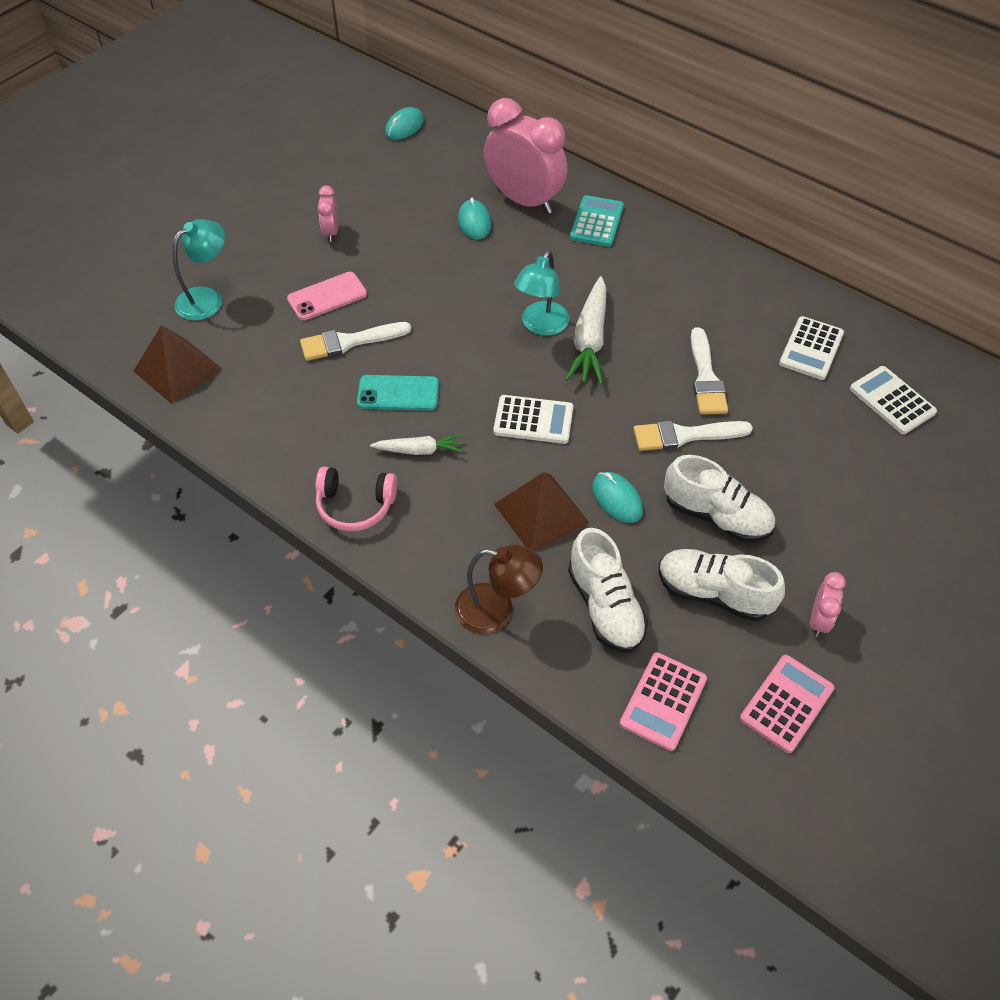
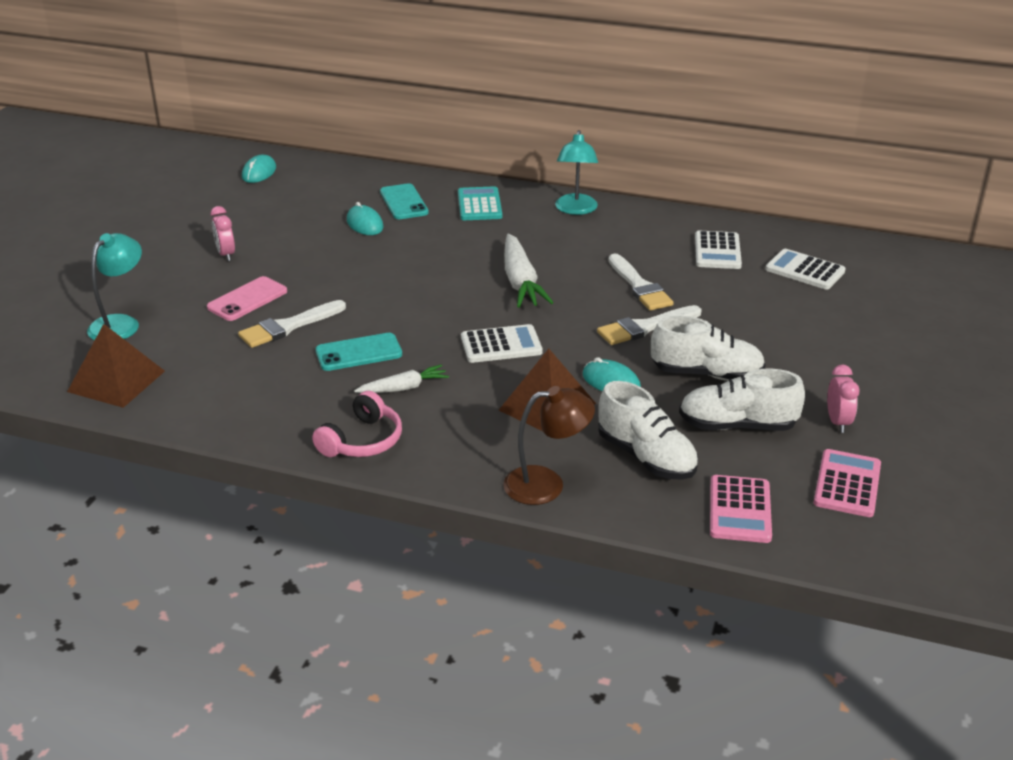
camera: 20 degrees left, 20 degrees down
pink headphones [316,467,397,531] -> pink headphones turned 45 degrees counterclockwise [312,391,402,457]
pink clock [484,98,567,214] -> turquoise phone [380,183,429,219]
turquoise lamp [514,250,569,336] -> turquoise lamp moved to [555,130,598,215]

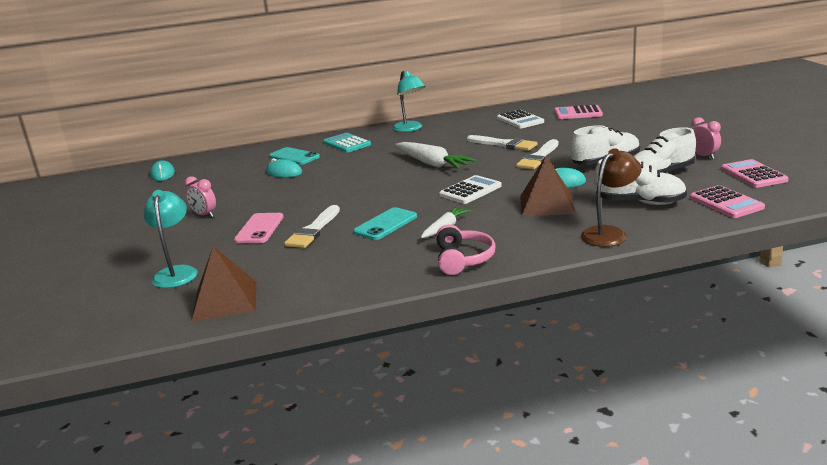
camera: 30 degrees left, 10 degrees down
white calculator [765,249,846,290] -> pink calculator [554,104,603,119]

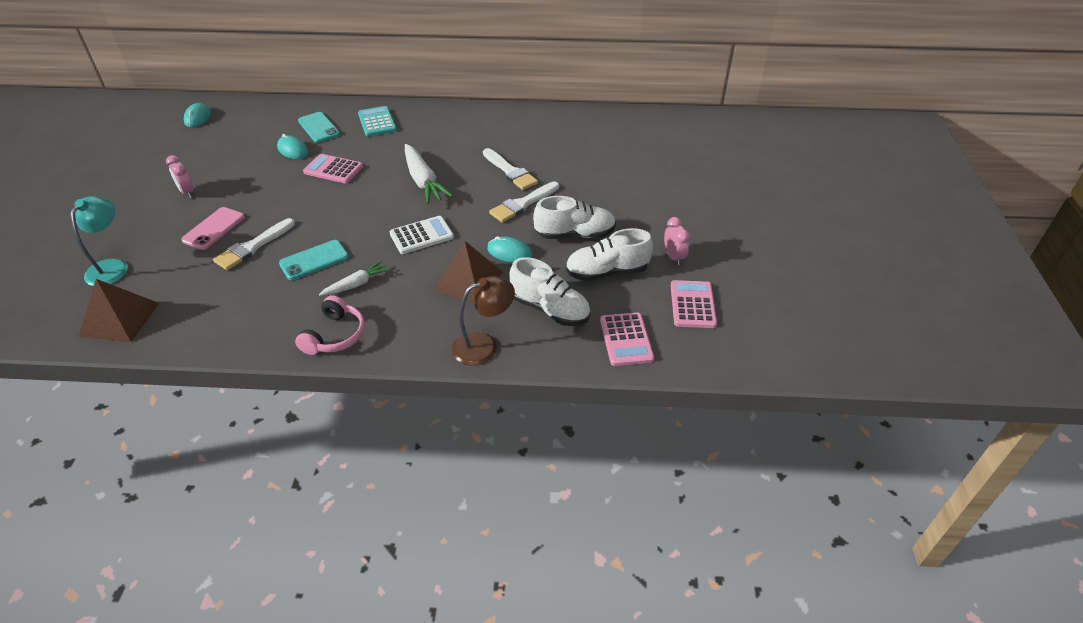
camera: 15 degrees right, 20 degrees up
turquoise lamp [393,71,425,132] -> none
white calculator [497,110,544,129] -> none
pink calculator [554,104,603,119] -> pink calculator moved to [303,154,363,184]

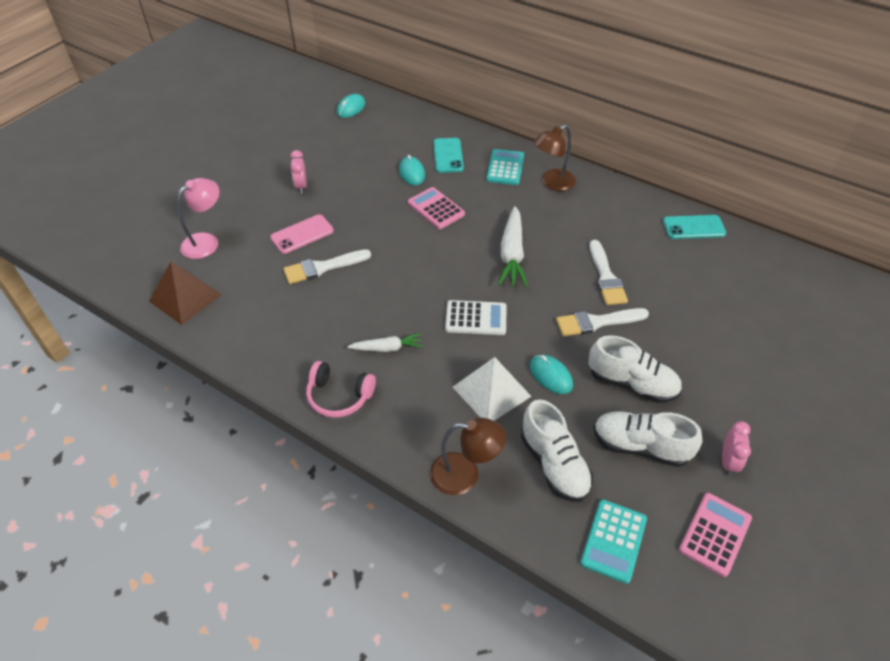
camera: 30 degrees right, 5 degrees up
turquoise lamp [71,196,128,286] -> pink lamp [177,178,219,259]
turquoise phone [279,240,349,280] -> turquoise phone moved to [663,215,726,239]
pink headphones [295,295,365,355] -> pink headphones turned 60 degrees clockwise [306,361,376,418]
brown pyramid [433,241,503,303] -> white pyramid [453,357,532,421]
pink calculator [600,313,654,366] -> turquoise calculator [580,499,647,584]
none -> brown lamp [534,125,576,191]

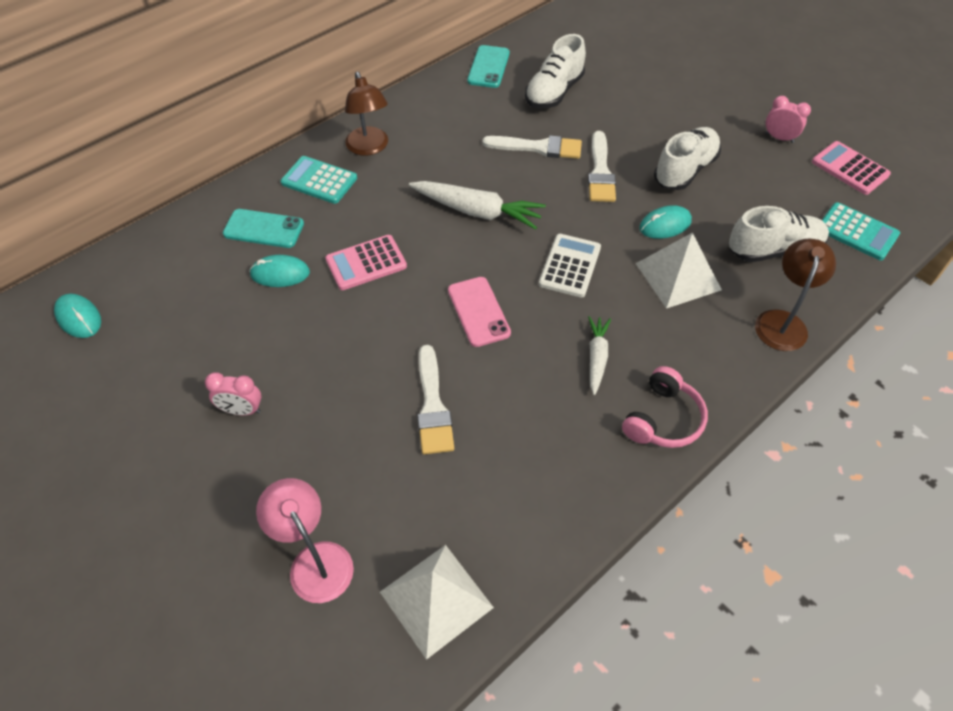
camera: 75 degrees left, 5 degrees up
brown pyramid [149,262,222,325] -> white pyramid [380,545,494,660]
pink phone [270,215,334,254] -> pink phone moved to [448,277,511,347]
white shoe [594,411,702,467] -> white shoe moved to [525,34,586,108]

